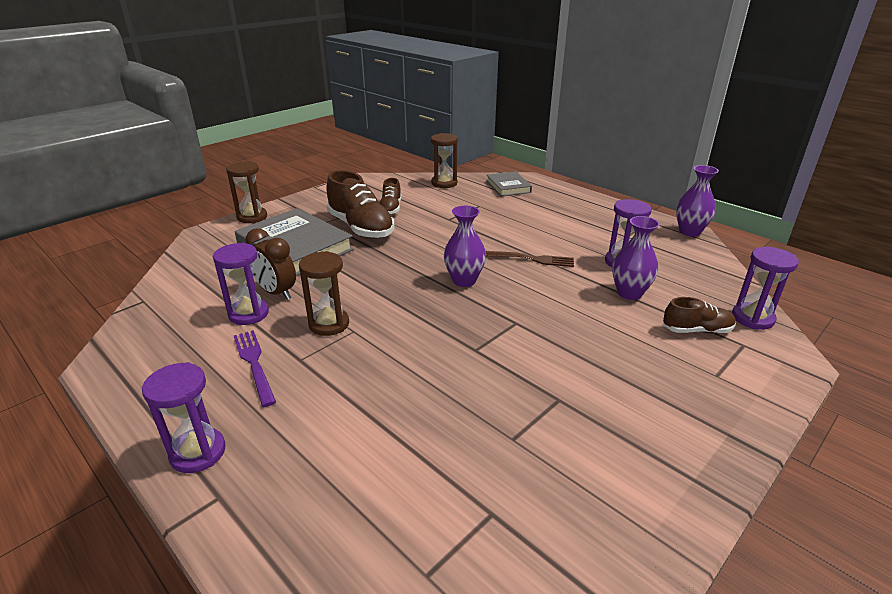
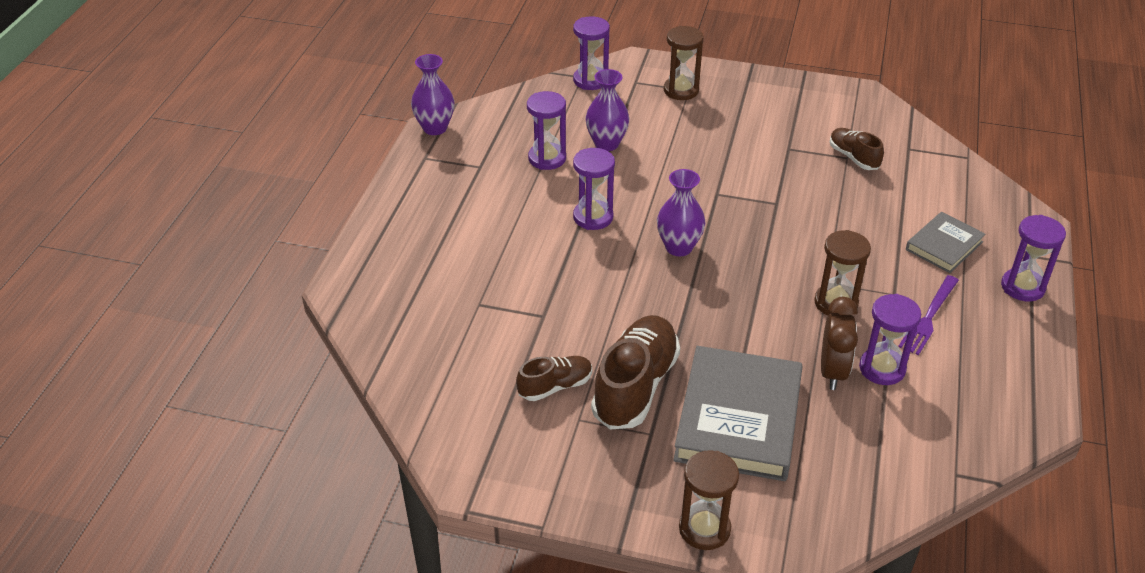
camera: 120 degrees left, 10 degrees up
brown hourglass [431,133,458,188] -> brown hourglass moved to [664,26,704,100]
brown fork [485,251,574,267] -> purple hourglass [573,148,615,230]
grey book [486,171,532,197] -> grey book moved to [906,212,986,273]
brown shoe [663,297,736,333] -> brown shoe moved to [830,128,884,170]

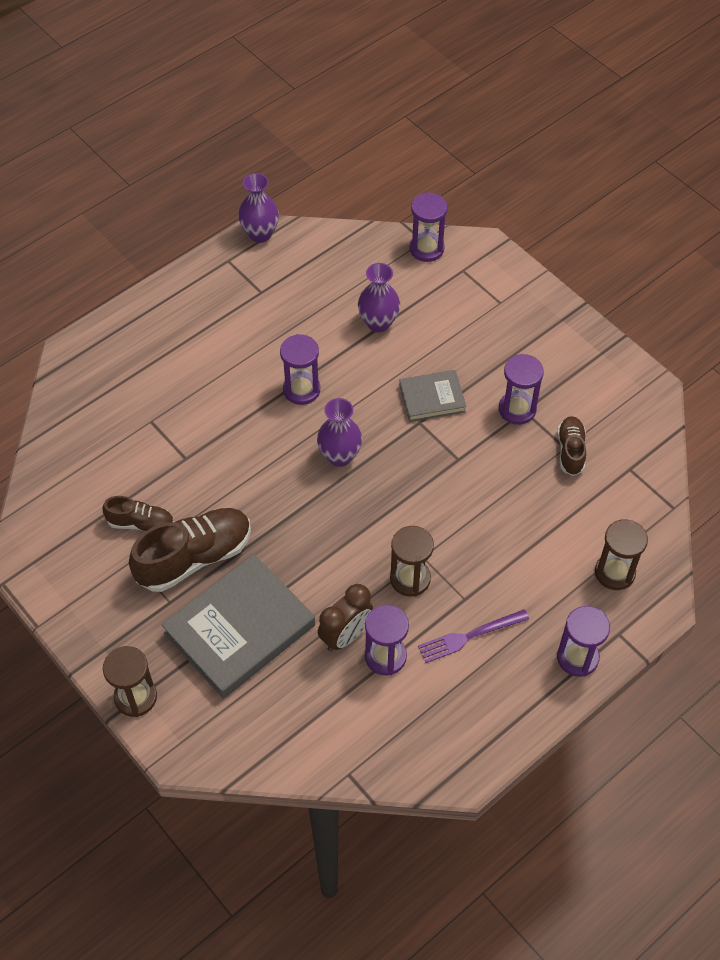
camera: 35 degrees right, 15 degrees up
purple hourglass [527,91,566,170] -> purple hourglass moved to [499,354,544,425]
brown hourglass [664,26,704,100] -> brown hourglass moved to [595,519,648,590]
grey book [906,212,986,273] -> grey book moved to [399,370,467,422]

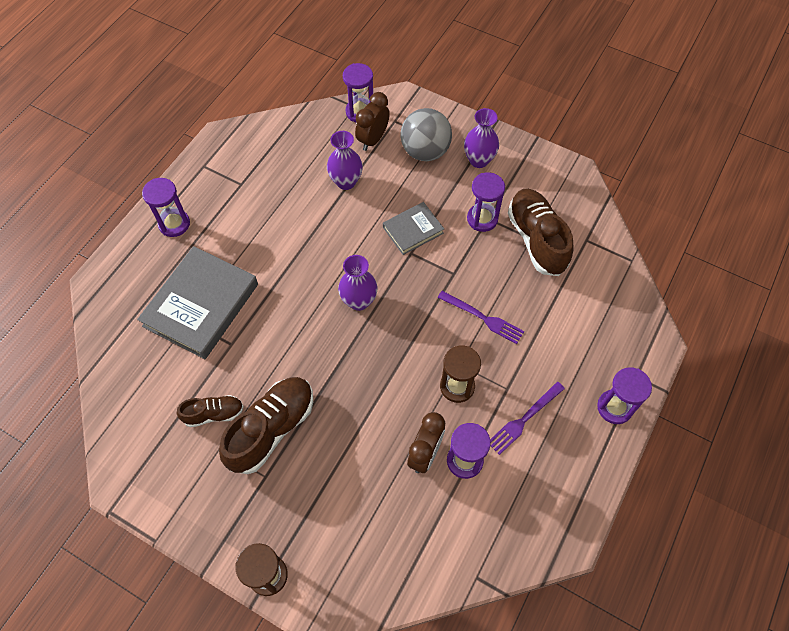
camera: 20 degrees left, 5 degrees up
grey book [162,554,315,699] -> grey book moved to [137,246,258,359]
purple vase [238,173,279,243] -> purple vase moved to [464,108,499,168]
purple hourglass [280,334,320,405] -> purple hourglass moved to [142,178,190,237]
brown shoe [557,416,586,476] -> brown shoe [508,189,574,276], size x1.82
brown hourglass [595,519,648,590] -> none
none -> brown clock [355,92,390,151]
none -> grey ball [400,108,452,161]
none -> purple fork [438,291,524,344]

